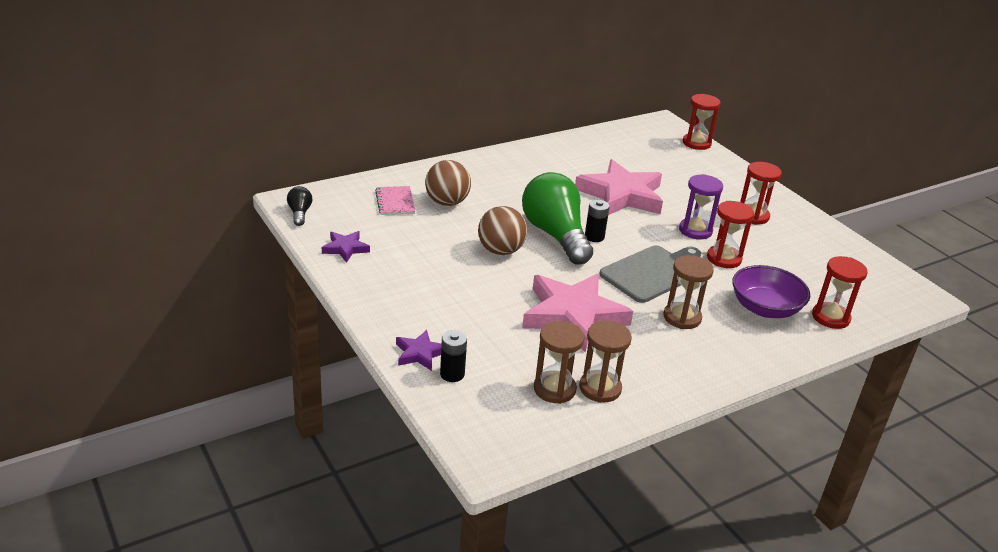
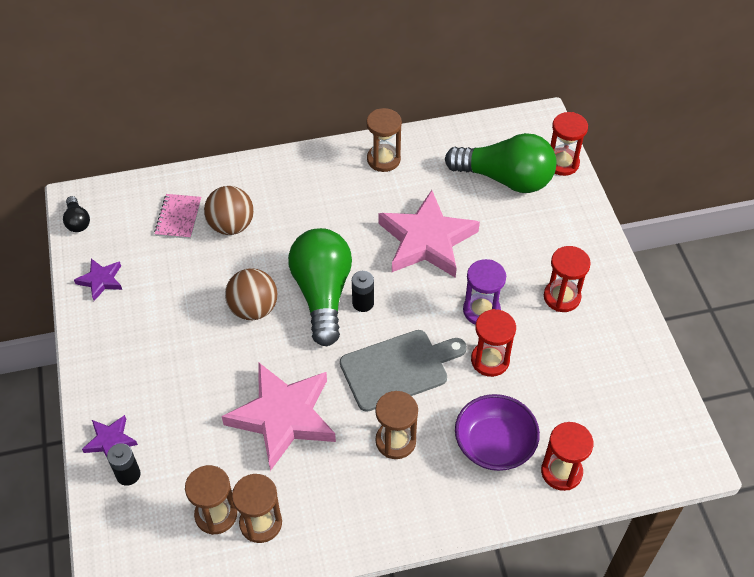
camera: 20 degrees right, 20 degrees up
black light bulb [287,186,312,226] -> black light bulb turned 150 degrees clockwise [63,196,90,232]
none -> brown hourglass [367,108,402,172]
none -> green light bulb [445,133,556,193]

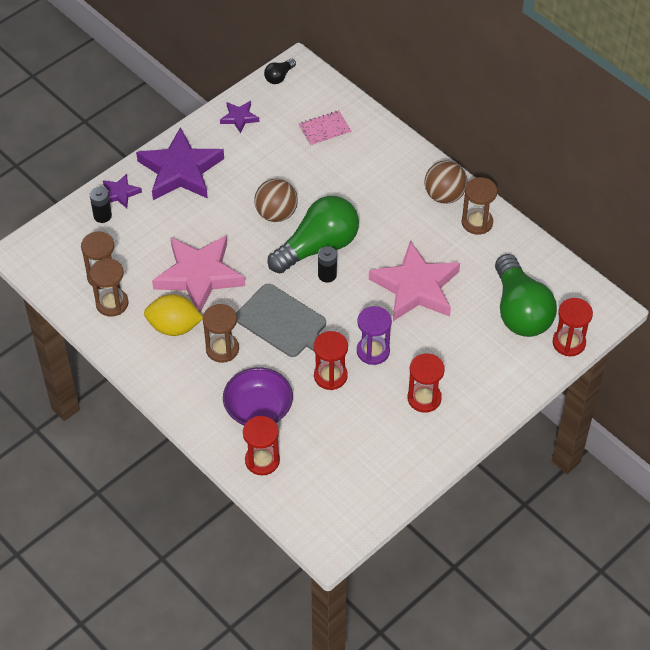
camera: 60 degrees right, 0 degrees up
brown ball [204,186,254,235] -> brown ball moved to [424,161,468,204]
none -> purple star [136,127,224,200]
none -> yellow lemon [144,294,203,336]

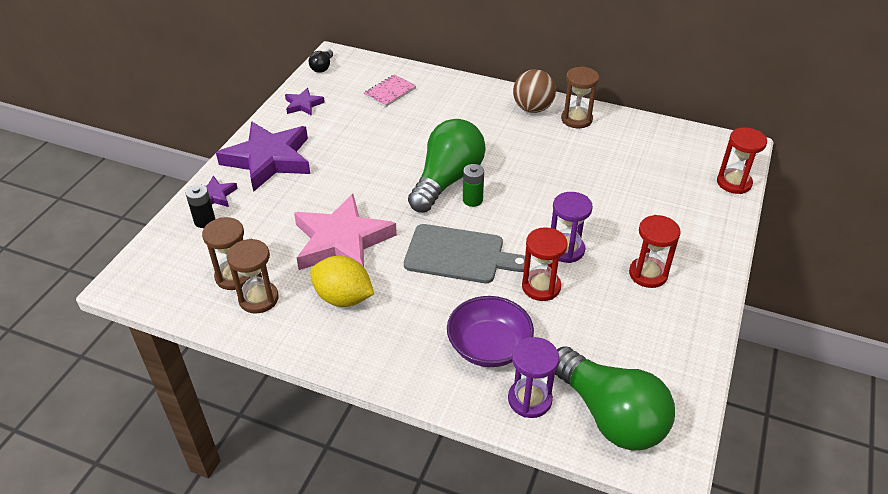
camera: 25 degrees left, 10 degrees down
yellow lemon [144,294,203,336] -> yellow lemon turned 45 degrees clockwise [310,256,374,307]
brown hourglass [203,304,239,363] -> none
red hourglass [243,416,280,476] -> purple hourglass [508,337,559,418]
brown ball [254,179,298,222] -> none
black battery [318,246,337,283] -> green battery [463,164,484,207]
pink star [369,241,460,321] -> none
green light bulb [495,254,557,337] -> green light bulb moved to [555,347,675,450]

